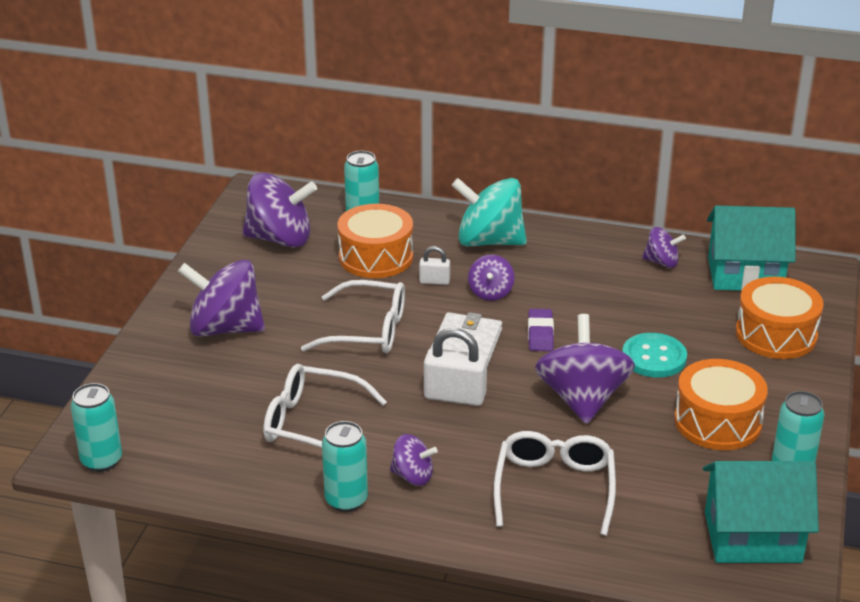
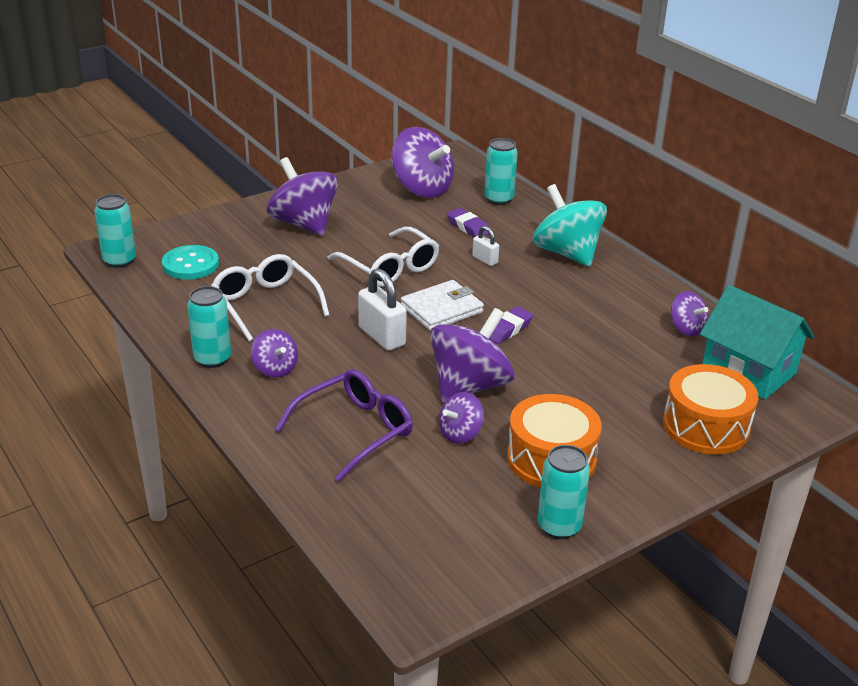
camera: 40 degrees right, 0 degrees up
orange drum [337,204,413,278] -> purple eraser [447,208,489,237]
purple spinning top [468,255,514,301] -> purple spinning top moved to [439,392,484,444]
white glasses [494,431,616,536] -> purple glasses [275,369,413,482]
turquoise button [622,333,687,377] -> turquoise button moved to [162,245,219,280]
turquoise house [703,461,819,563] -> none

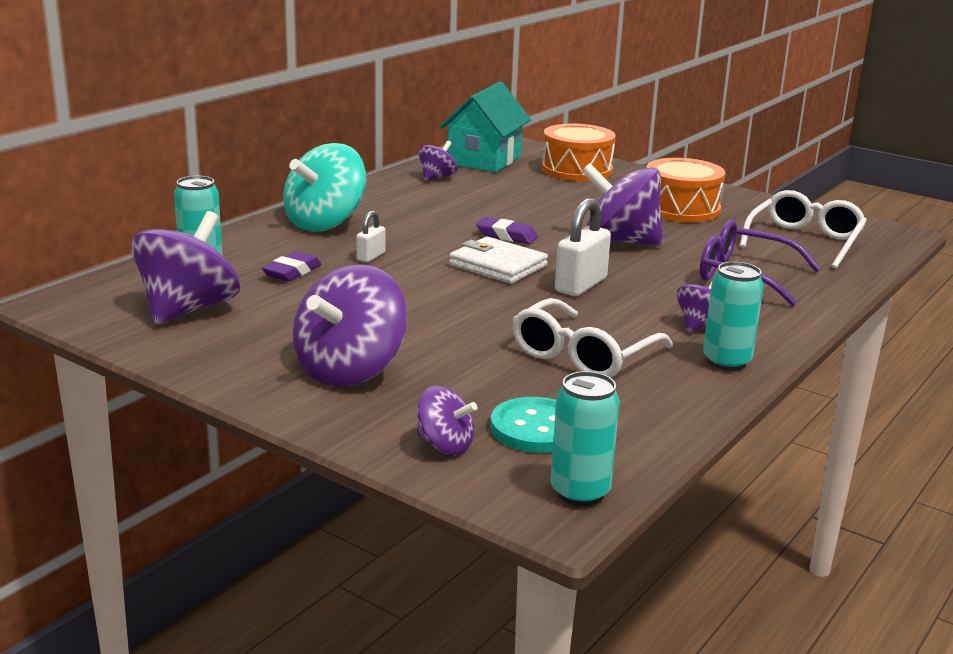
camera: 110 degrees left, 10 degrees down
white glasses [327,227,439,287] -> white glasses moved to [740,190,867,269]
purple spinning top [439,392,484,444] -> purple spinning top moved to [417,385,477,455]
turquoise can [538,445,590,539] -> none

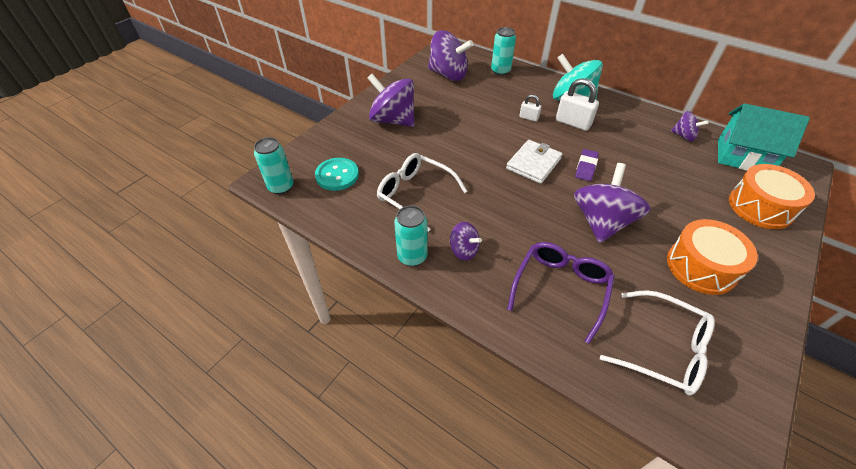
camera: 90 degrees right, 25 degrees up
purple eraser [262,251,321,281] -> none
purple spinning top [417,385,477,455] -> none
white padlock [555,198,611,296] -> white padlock moved to [556,78,599,131]

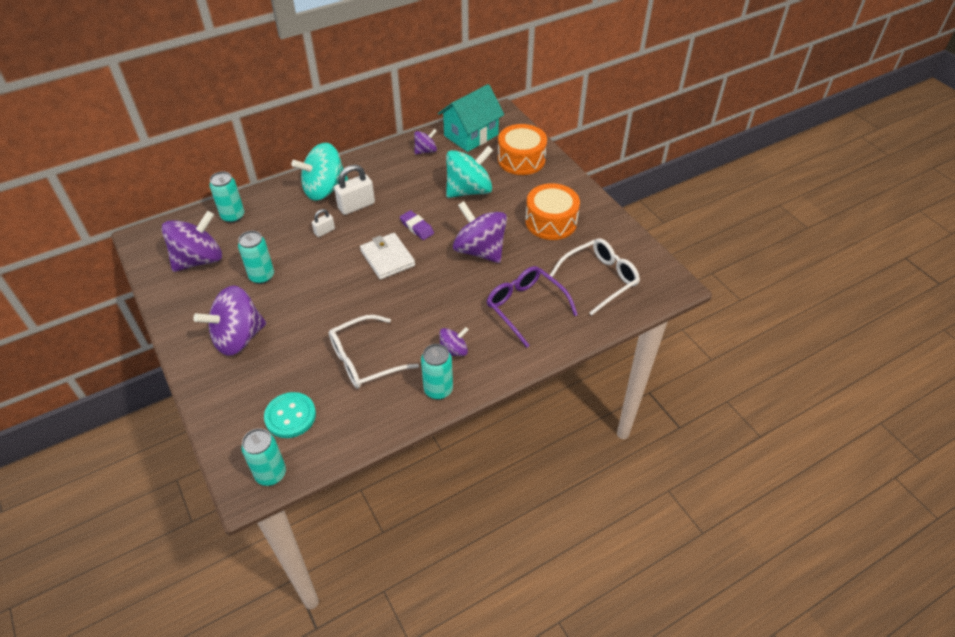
camera: 65 degrees left, 0 degrees up
none -> turquoise can [238,231,274,284]
none -> turquoise spinning top [446,146,493,198]

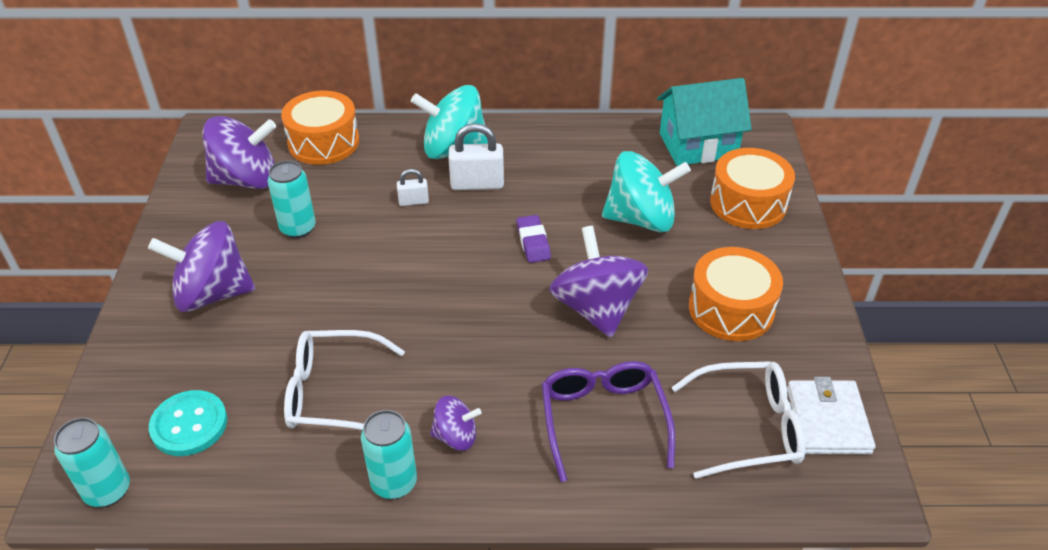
camera: 30 degrees right, 5 degrees down
turquoise can [209,171,244,223] -> orange drum [281,90,359,165]
white wallet [360,233,415,280] -> white wallet moved to [787,377,875,454]
purple spinning top [414,129,437,154] -> none

